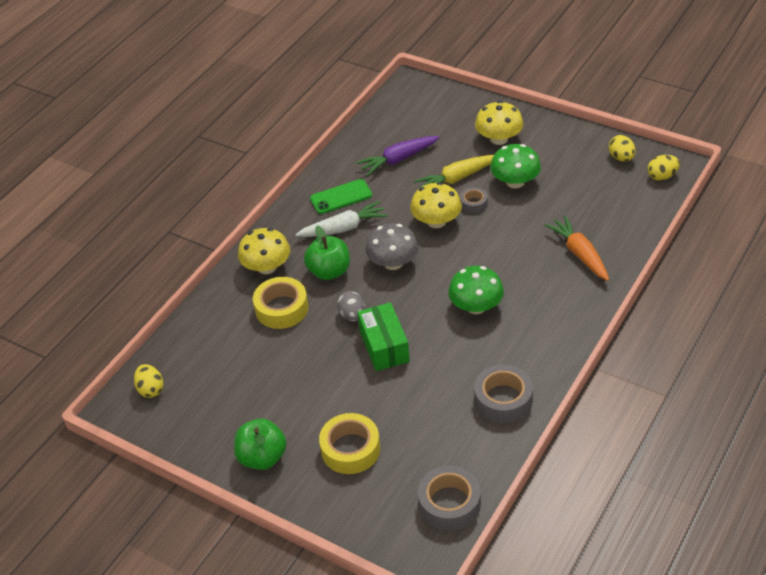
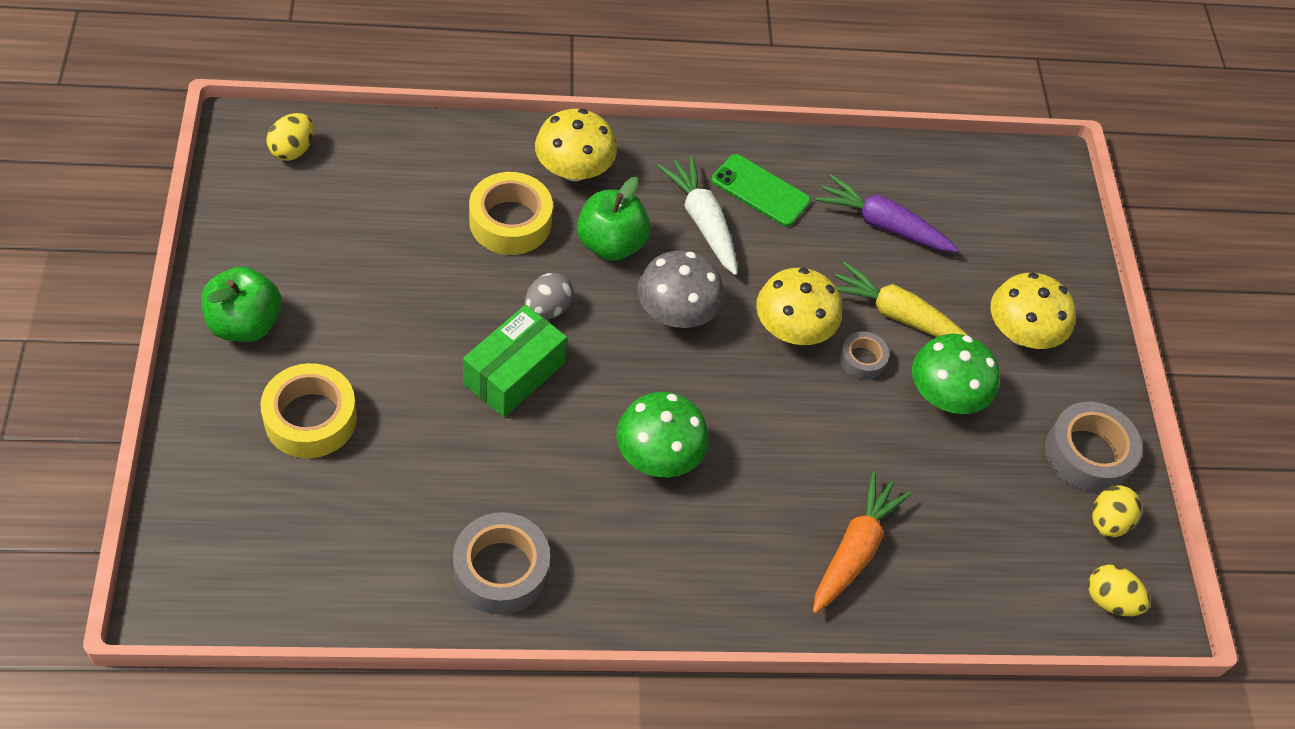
camera: 45 degrees right, 10 degrees up
white carrot [295,201,388,237] -> white carrot turned 150 degrees counterclockwise [657,156,738,275]
grey tape [418,466,481,531] -> grey tape moved to [1045,401,1142,493]

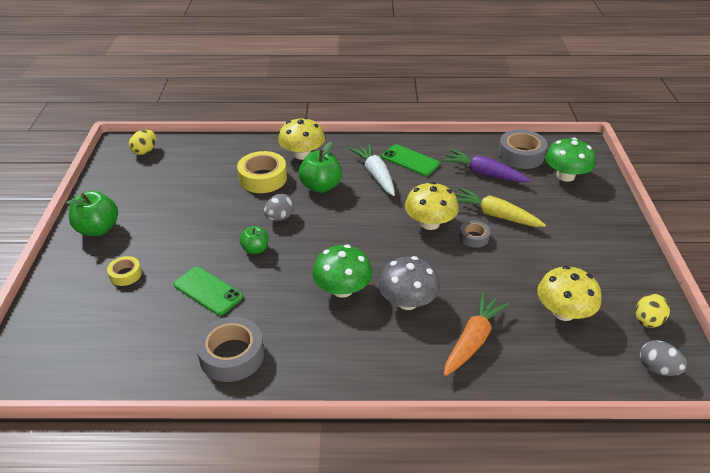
camera: 10 degrees right, 15 degrees down
yellow tape [260,363,357,458] -> yellow tape [107,256,142,286], size x0.55
green box [463,305,567,417] -> green apple [239,226,269,254]
grey mushroom [637,251,724,328] -> grey mushroom moved to [378,256,440,310]
green mushroom [912,334,1000,414] -> green mushroom moved to [545,138,595,182]
yellow mushroom [991,273,1076,349] -> yellow mushroom moved to [537,266,602,321]
grey tape [1045,401,1142,493] -> grey tape moved to [498,129,547,169]
yellow egg [1088,565,1150,616] -> grey egg [640,340,687,376]
none -> green phone [174,267,243,316]

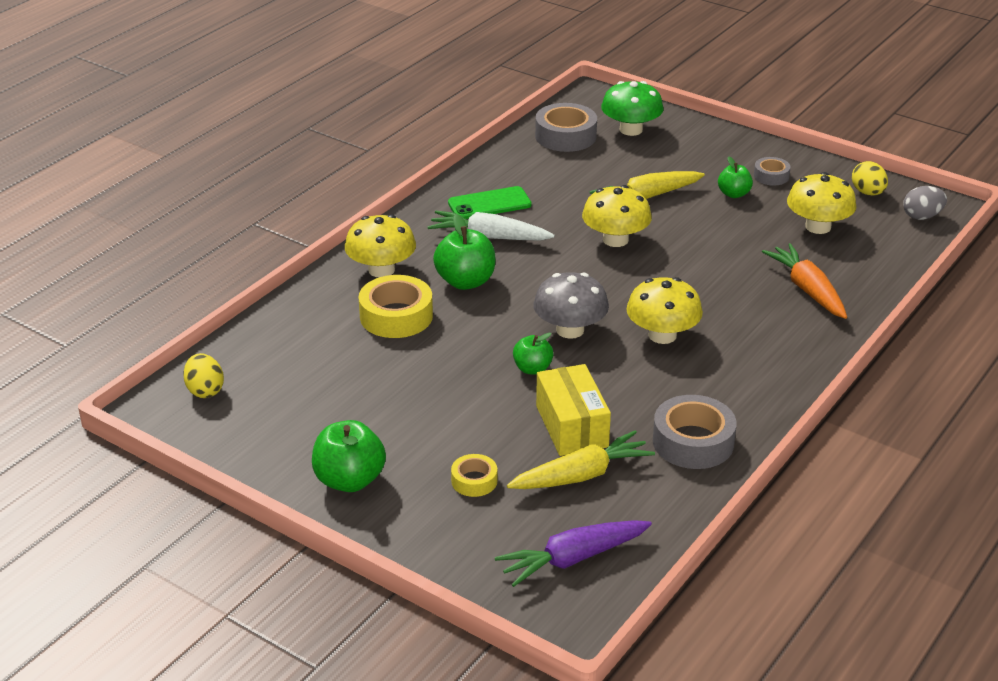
camera: 55 degrees left, 5 degrees down
green phone [174,267,243,316] -> yellow box [536,364,611,456]
grey egg [264,194,294,221] -> none
green mushroom [312,245,372,298] -> yellow mushroom [627,277,703,344]
grey mushroom [378,256,440,310] -> grey mushroom moved to [533,272,609,339]
purple carrot [442,149,530,182] -> purple carrot moved to [495,520,652,587]
grey tape [459,220,490,248] -> grey tape moved to [754,157,791,186]
none -> yellow carrot [507,431,655,489]
none -> green apple [718,156,753,198]

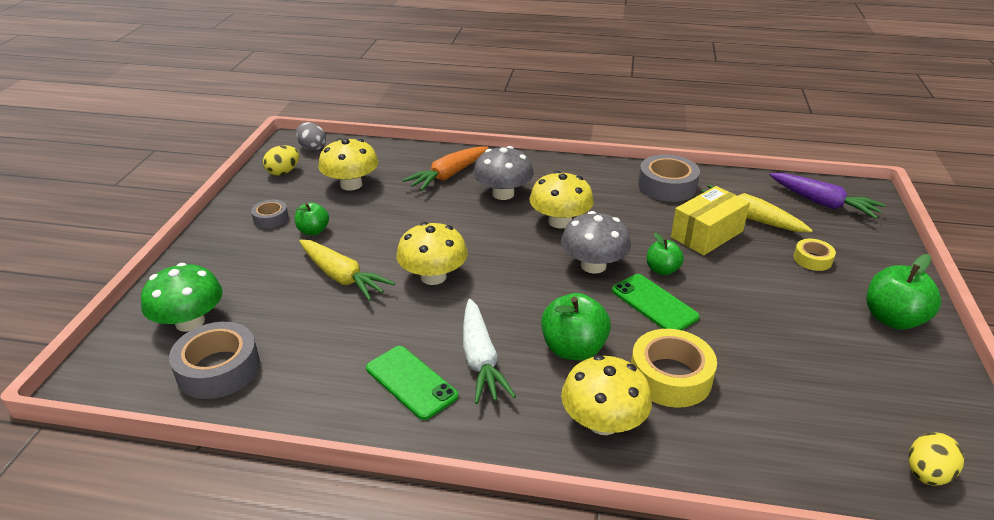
camera: 115 degrees left, 0 degrees up
none -> grey mushroom [473,146,534,200]
none -> green phone [612,274,700,330]

